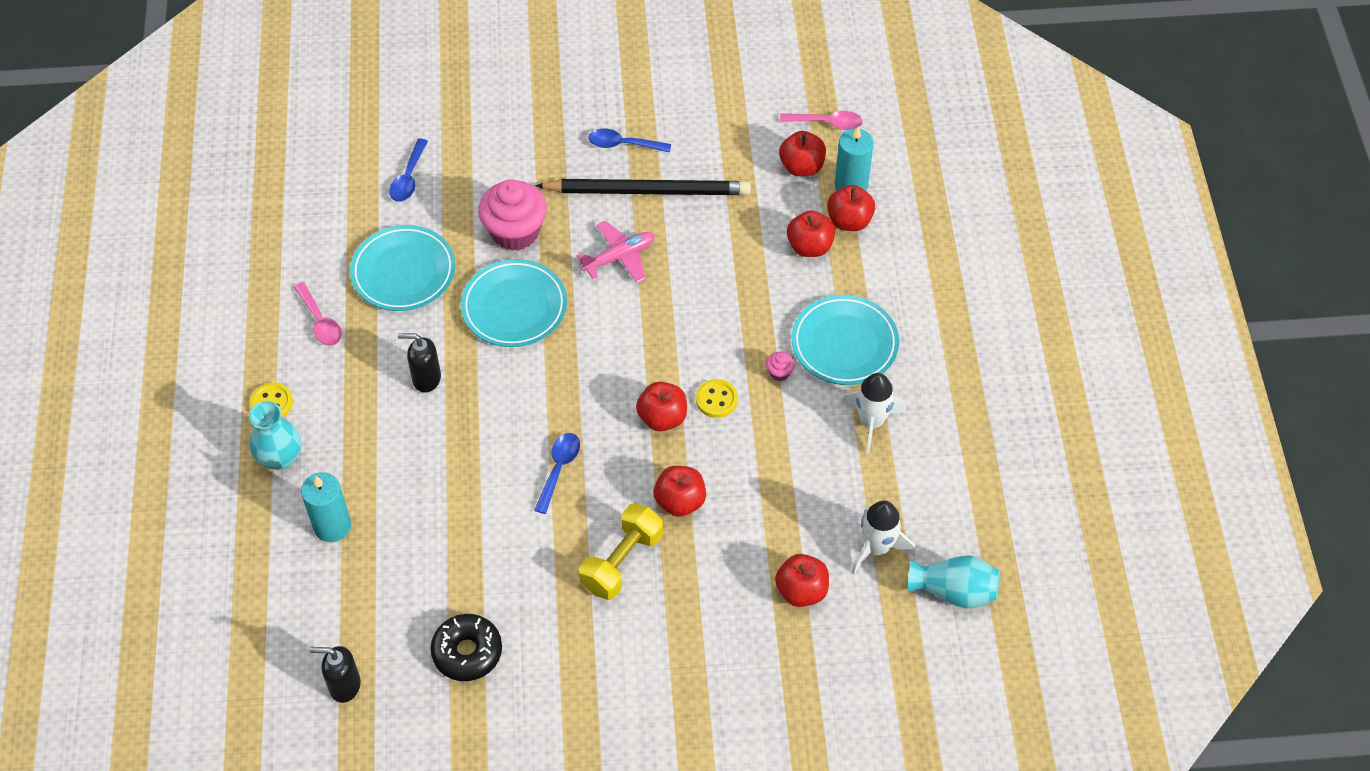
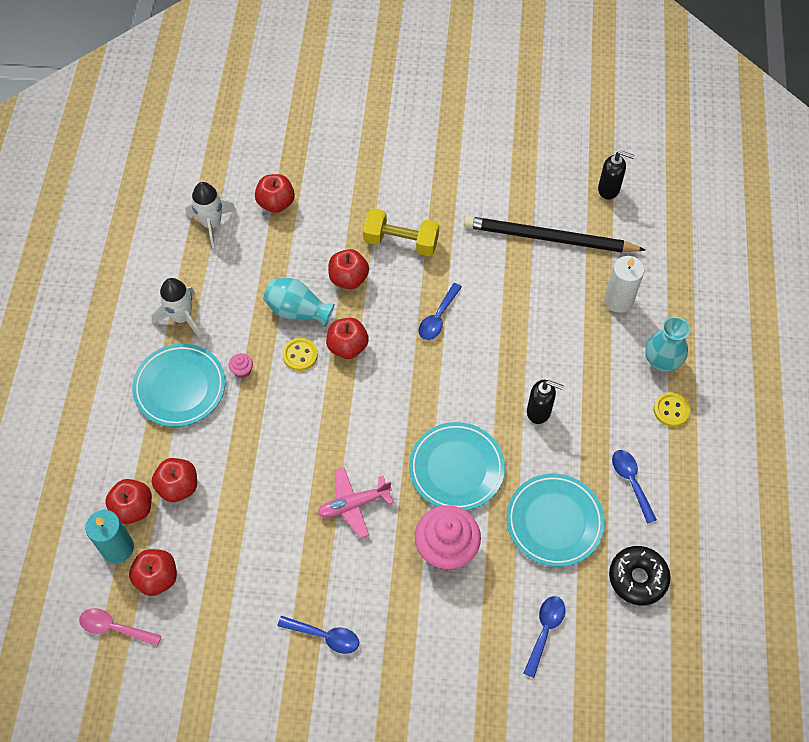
camera: 170 degrees left, 5 degrees up
pink spoon [294,282,342,346] -> blue spoon [612,450,657,524]
turquoise candle [301,472,351,542] -> white candle [604,256,644,313]
black donut [430,614,502,681] -> black donut moved to [609,546,671,605]
black pencil [535,179,751,195] -> black pencil moved to [464,216,645,253]
yellow dumbbell [579,503,663,600] -> yellow dumbbell turned 60 degrees clockwise [363,208,439,256]
turquoise vase [908,555,999,608] -> turquoise vase moved to [263,278,335,327]

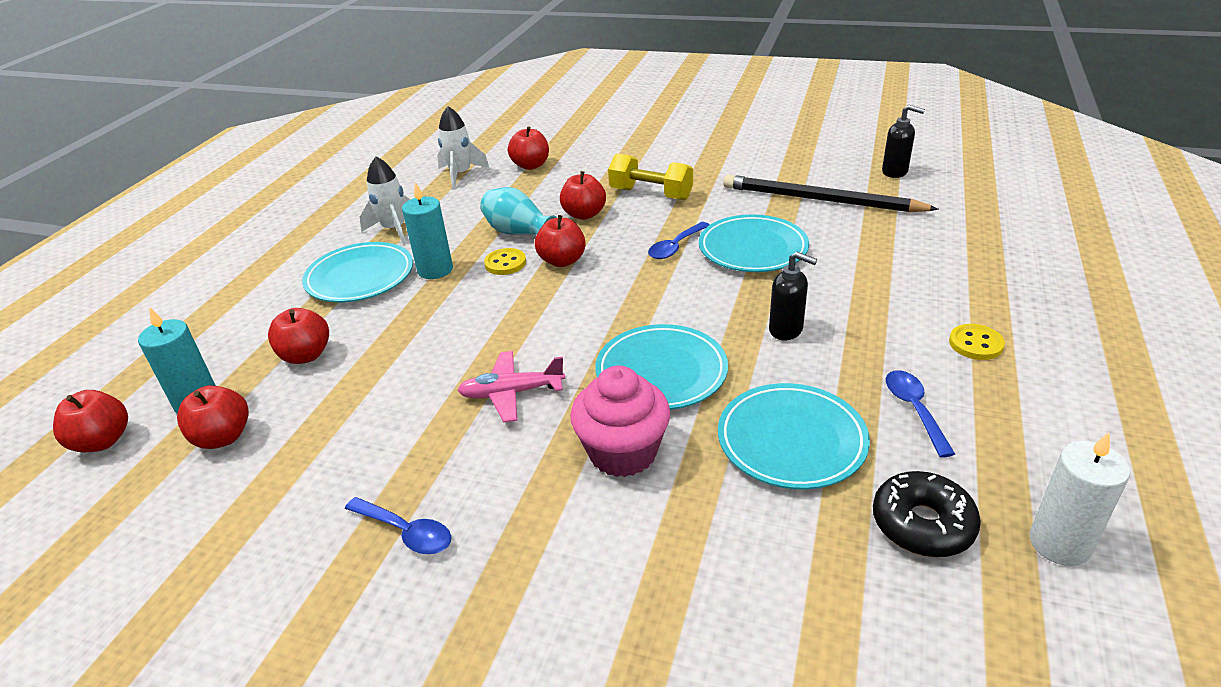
camera: 15 degrees right, 25 degrees down
pink spoon [79,608,161,646] -> none
red apple [105,479,152,524] -> red apple moved to [53,390,128,452]
pink cupcake [229,353,253,378] -> turquoise candle [402,182,453,279]
blue spoon [523,596,565,678] -> none
white candle [604,256,644,313] -> white candle moved to [1030,432,1130,566]
turquoise vase [645,317,690,372] -> none
none -> turquoise plate [699,214,809,272]

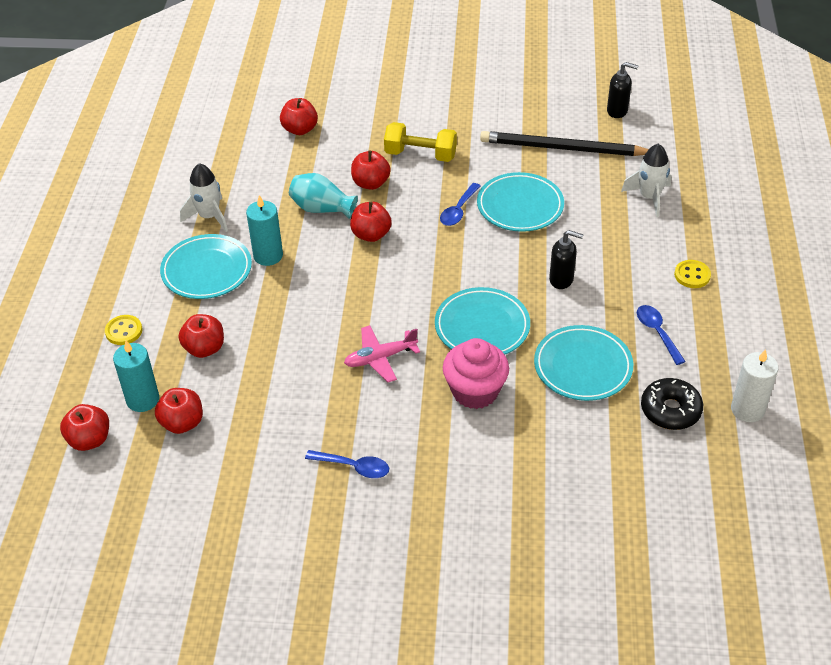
camera: 15 degrees left, 10 degrees up
white rocket [437,106,489,189] -> white rocket moved to [621,143,671,217]
yellow button [484,248,526,275] -> yellow button moved to [105,315,142,345]

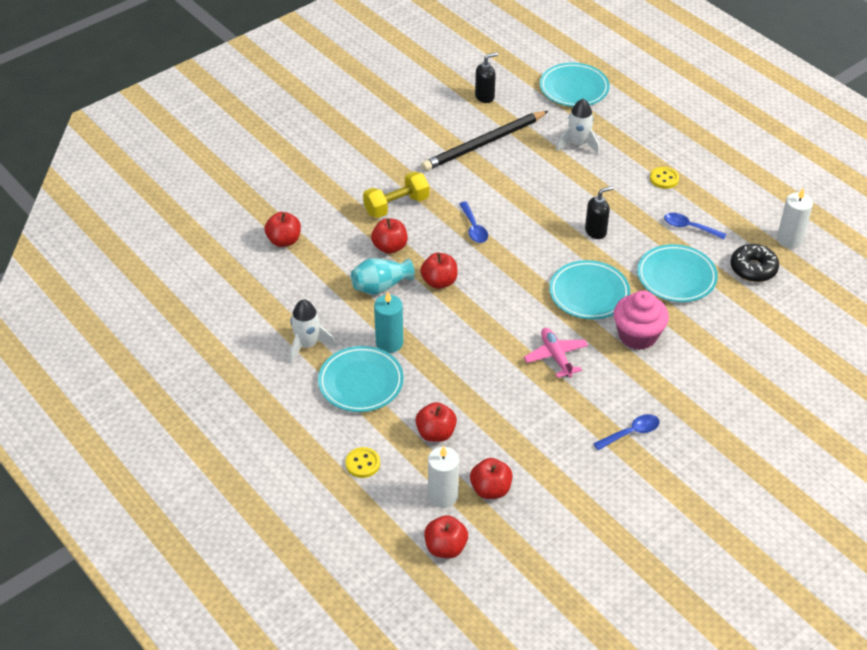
camera: 45 degrees left, 0 degrees up
turquoise candle [113,341,159,412] -> white candle [428,446,459,508]
pink plane [344,325,420,382] -> pink plane turned 135 degrees clockwise [524,328,588,378]
turquoise plate [477,172,564,232] -> turquoise plate moved to [540,63,610,107]

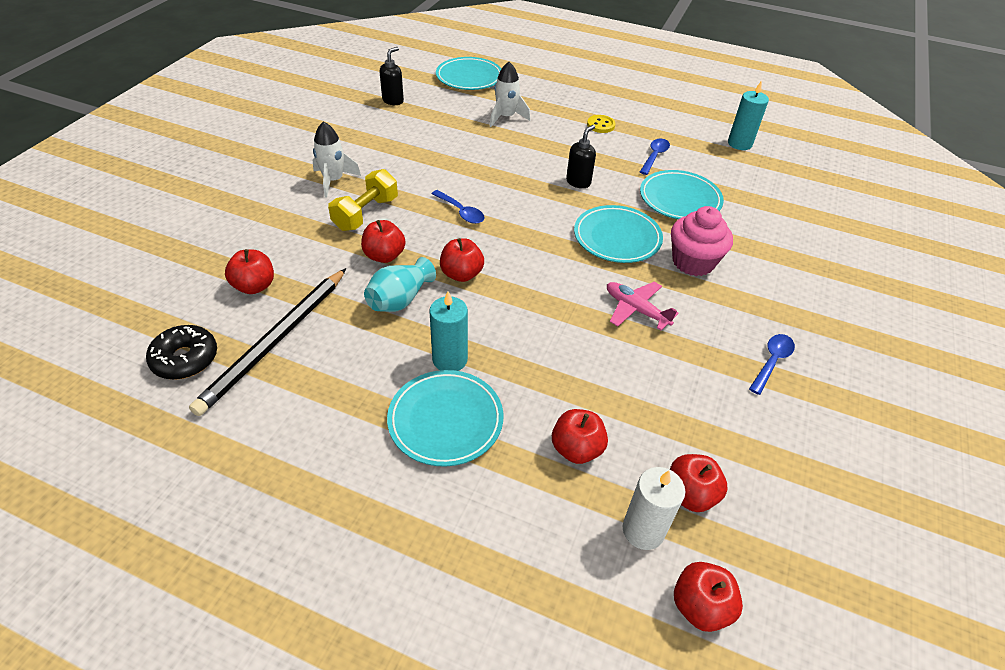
camera: 30 degrees left, 0 degrees up
white rocket [290,299,336,363] -> white rocket moved to [313,121,361,198]
yellow button [345,447,380,478] -> none
black pencil [421,111,548,171] -> black pencil moved to [189,268,346,416]
blue spoon [664,213,727,239] -> blue spoon turned 120 degrees clockwise [640,139,670,175]
black donut [731,244,779,282] -> black donut moved to [146,325,217,380]
white candle [777,188,813,248] -> turquoise candle [728,81,769,150]

